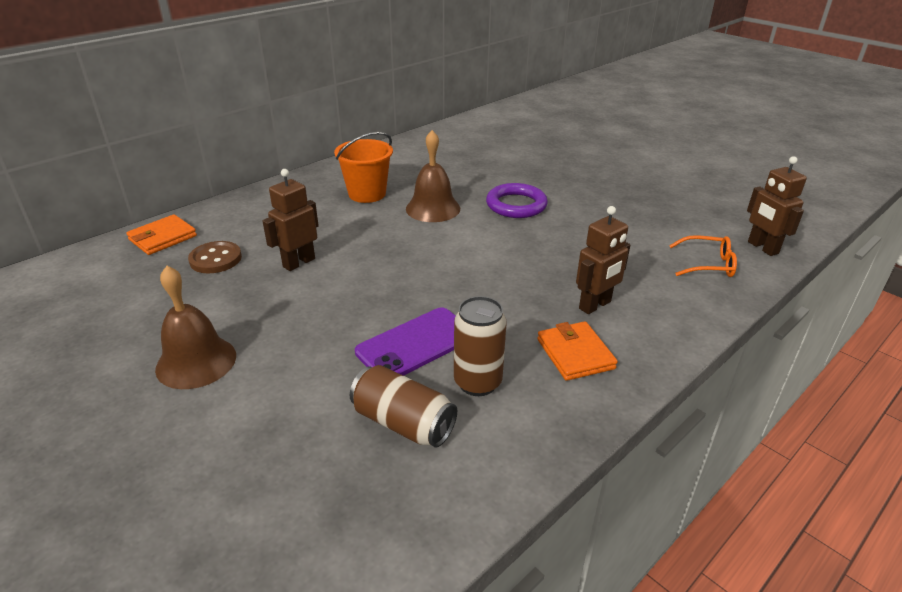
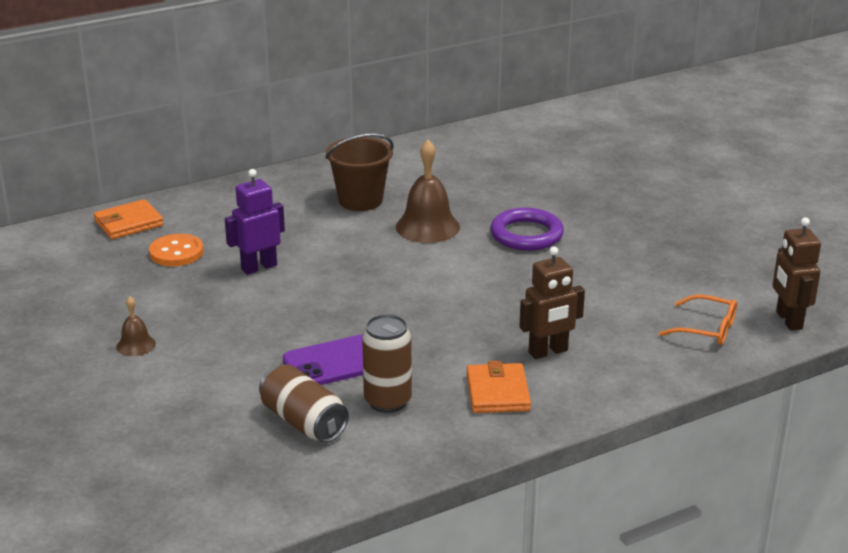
camera: 15 degrees right, 5 degrees down
brown bell [155,266,236,389] -> brown bell [116,296,156,356], size x0.52
brown button [188,241,242,273] -> orange button [149,234,204,266]
brown robot [263,169,319,271] -> purple robot [225,169,285,275]
orange bucket [334,132,393,203] -> brown bucket [325,133,394,211]

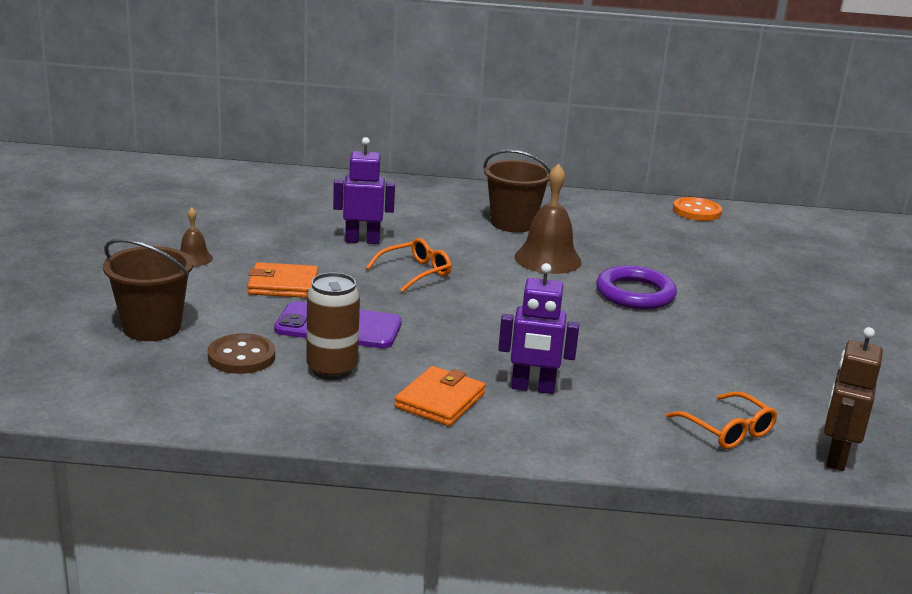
camera: 30 degrees right, 5 degrees down
orange wallet [94,199,164,239] -> orange wallet moved to [247,262,318,298]
orange button [149,234,204,266] -> orange button moved to [673,197,722,221]
brown can [259,365,349,443] -> brown button [208,333,275,374]
brown robot [519,246,585,359] -> purple robot [498,263,579,394]
none -> brown bucket [103,238,193,341]
none -> orange glasses [366,238,451,293]

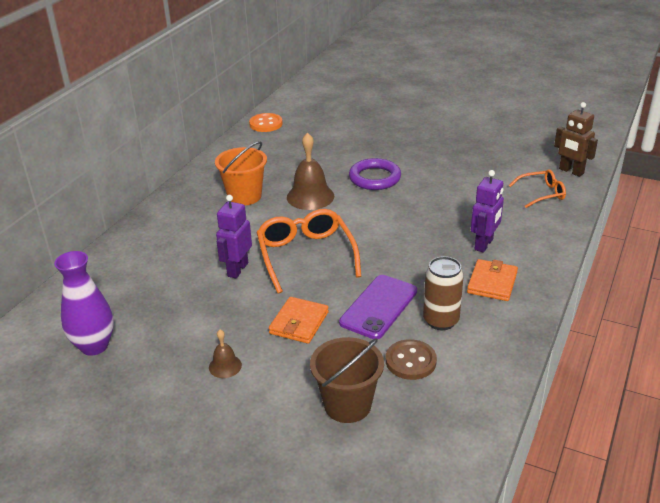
camera: 65 degrees left, 10 degrees up
orange glasses [366,238,451,293] -> orange glasses [257,209,361,294], size x1.76
orange wallet [394,366,486,426] -> orange wallet turned 60 degrees clockwise [467,259,518,301]
brown bucket [483,150,551,233] -> orange bucket [215,141,267,206]
none -> purple vase [54,251,114,356]

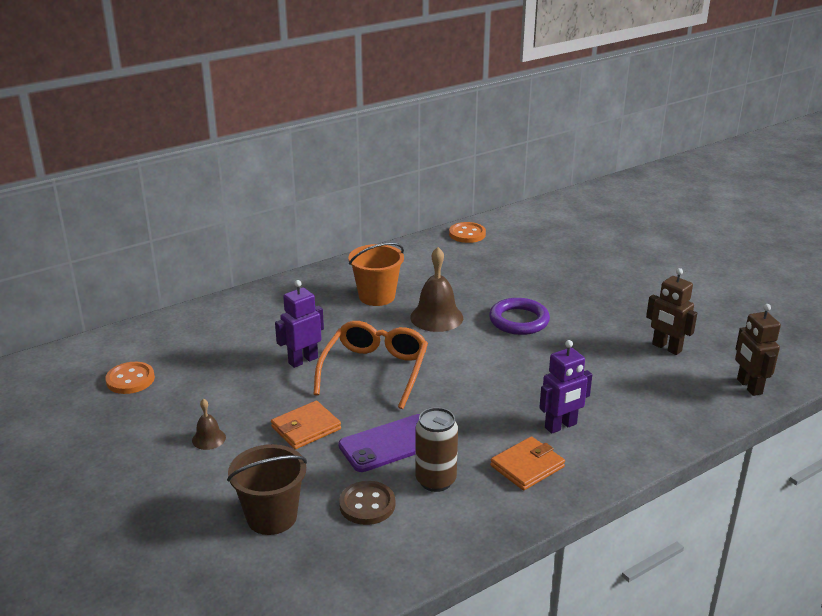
camera: 30 degrees right, 5 degrees down
purple vase [54,251,114,356] -> orange button [105,362,155,394]
orange glasses [509,169,566,208] -> none
none -> brown robot [646,268,697,355]

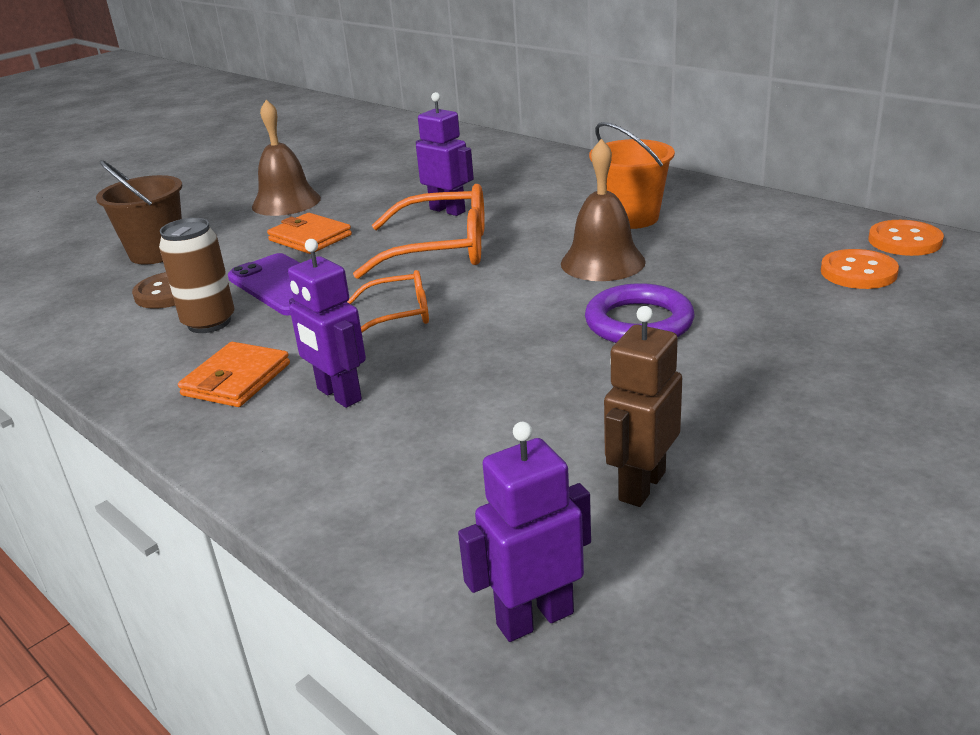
camera: 80 degrees right, 0 degrees up
orange button [105,362,155,394] -> orange button moved to [821,249,899,289]
brown bell [192,399,226,450] -> brown bell [252,100,321,216], size x1.91
orange wallet [490,436,565,490] -> orange wallet turned 75 degrees clockwise [178,342,290,407]
brown robot [735,304,781,396] -> purple robot [458,422,591,642]
none -> orange glasses [347,270,429,333]

